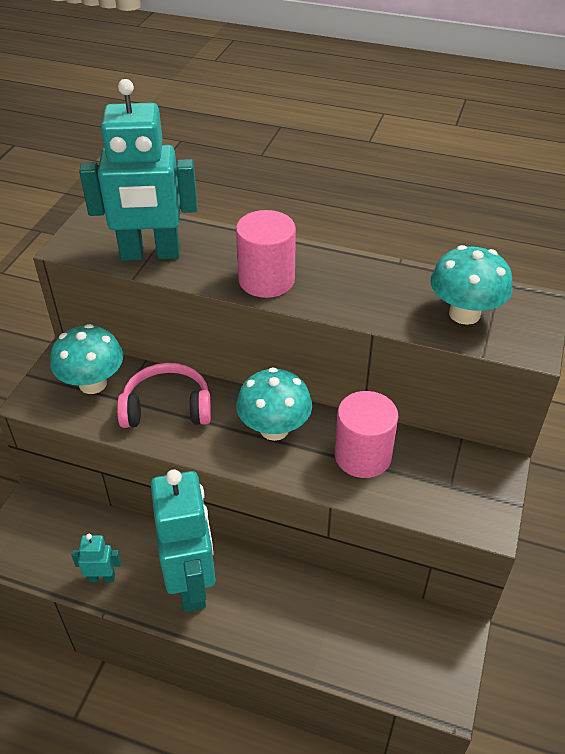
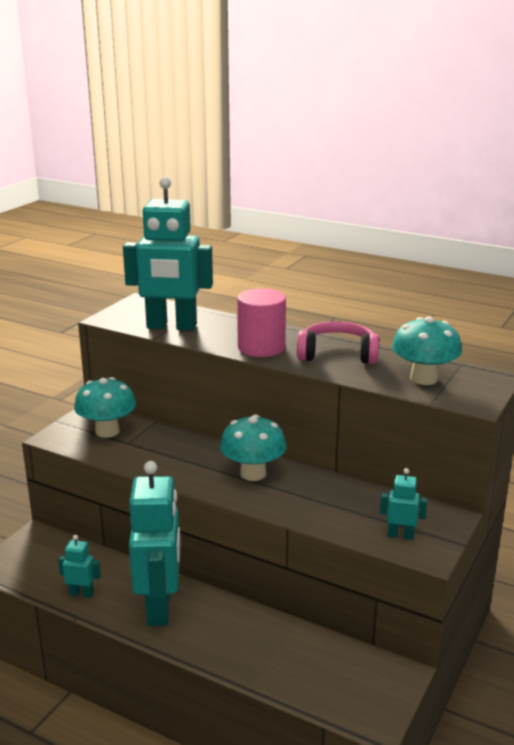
camera: 10 degrees right, 20 degrees down
pink headphones [117,363,211,428] -> pink headphones moved to [297,322,379,364]
pink cylinder [335,391,398,478] -> none
none -> turquoise robot [380,468,427,540]

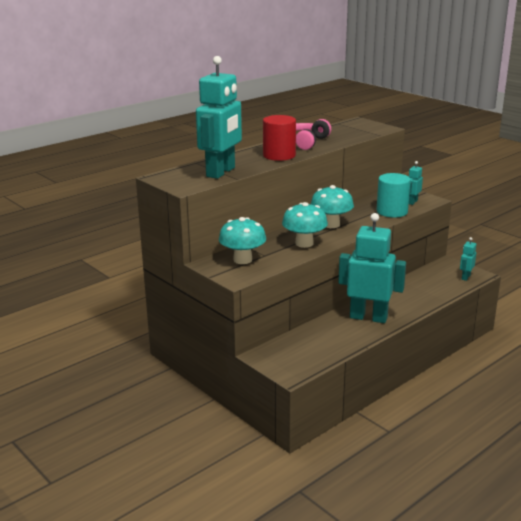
camera: 70 degrees left, 0 degrees up
turquoise robot [58,535,101,598] -> turquoise robot moved to [460,237,476,281]
pink cylinder [237,288,286,357] -> red cylinder [263,115,296,161]
turquoise mushroom [392,317,462,385] -> turquoise mushroom moved to [282,202,328,248]
none -> turquoise cylinder [377,173,411,217]

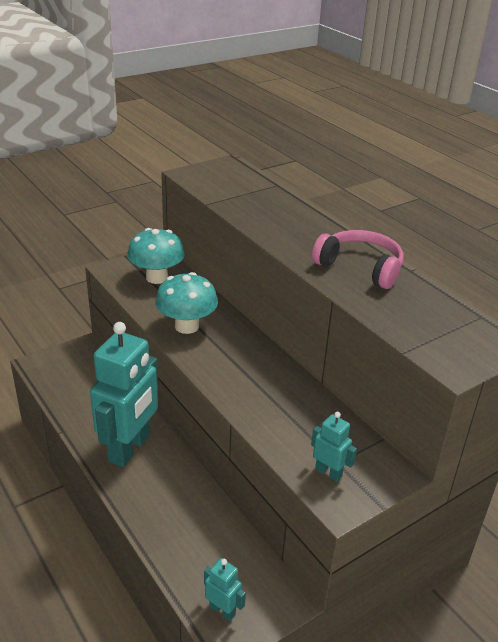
camera: 95 degrees right, 10 degrees up
turquoise robot [196,56,242,179] -> none
red cylinder [263,115,296,161] -> none
turquoise mushroom [310,185,354,228] -> none
turquoise cylinder [377,173,411,217] -> none

